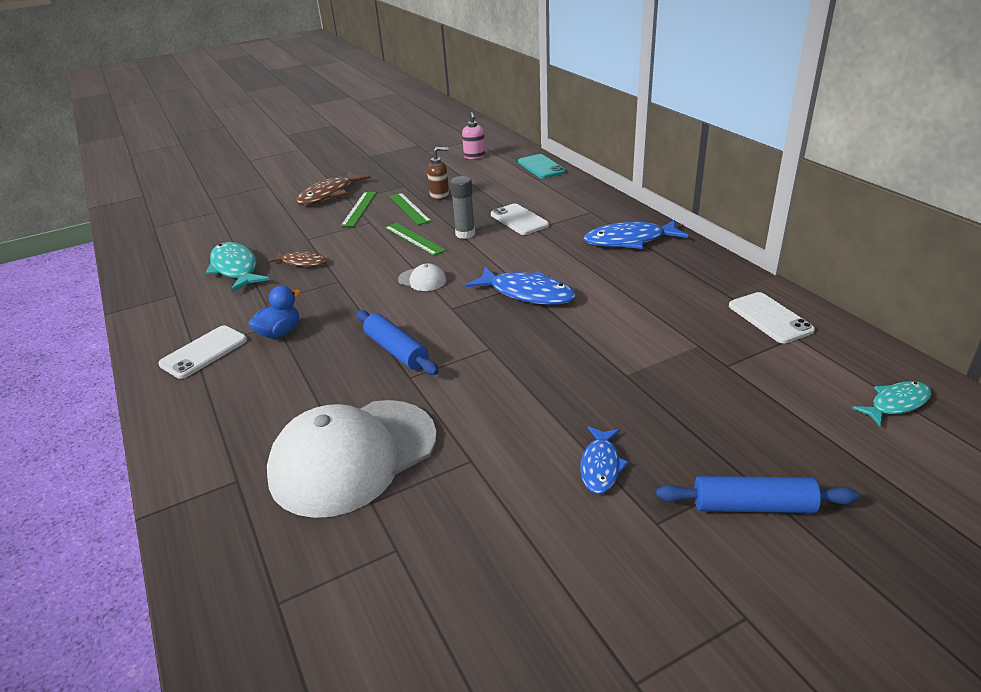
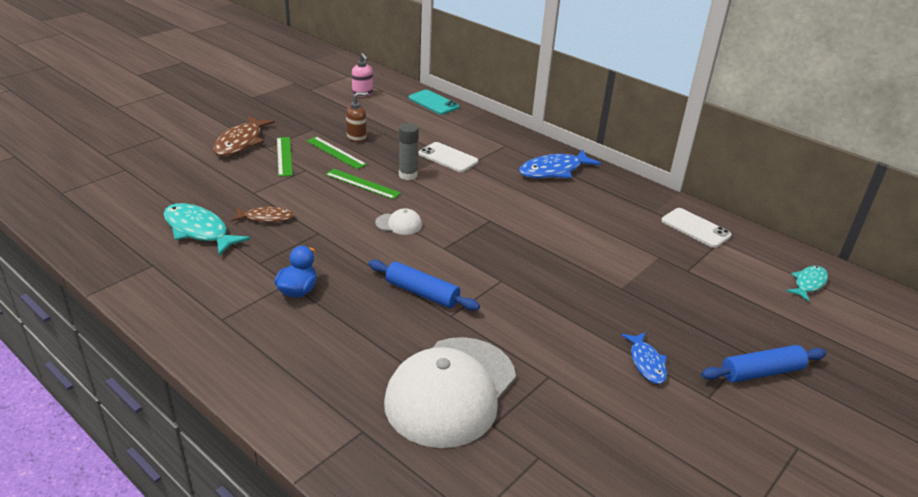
camera: 25 degrees left, 0 degrees up
white phone [158,325,247,379] -> none
blue fish [465,266,576,305] -> none

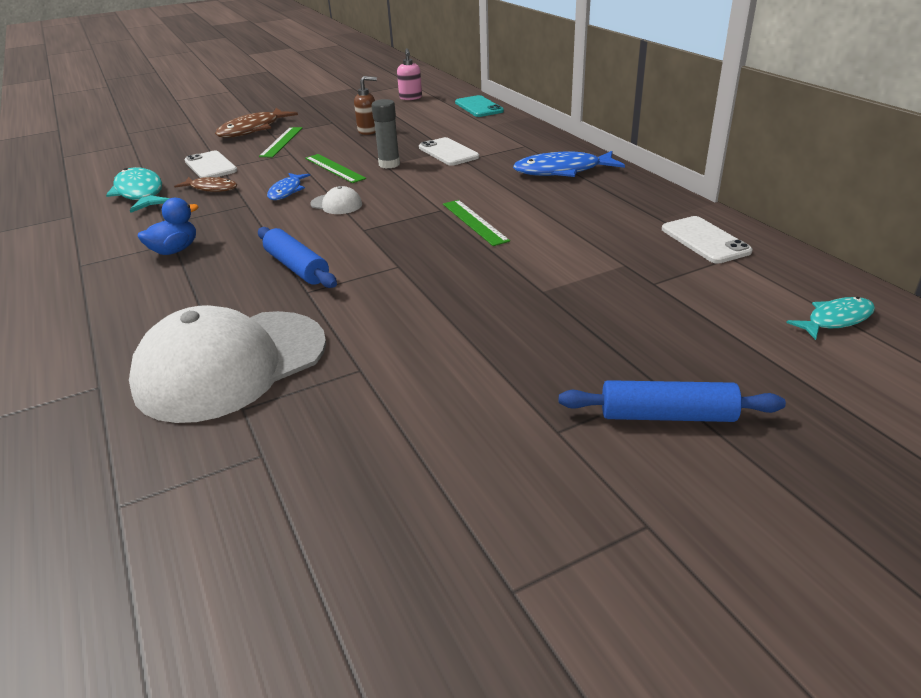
camera: 25 degrees right, 0 degrees up
green ruler [306,137,367,169] -> green ruler moved to [443,200,510,246]
blue fish [621,332,667,384] -> blue fish moved to [267,173,310,200]
none -> white phone [184,151,237,178]

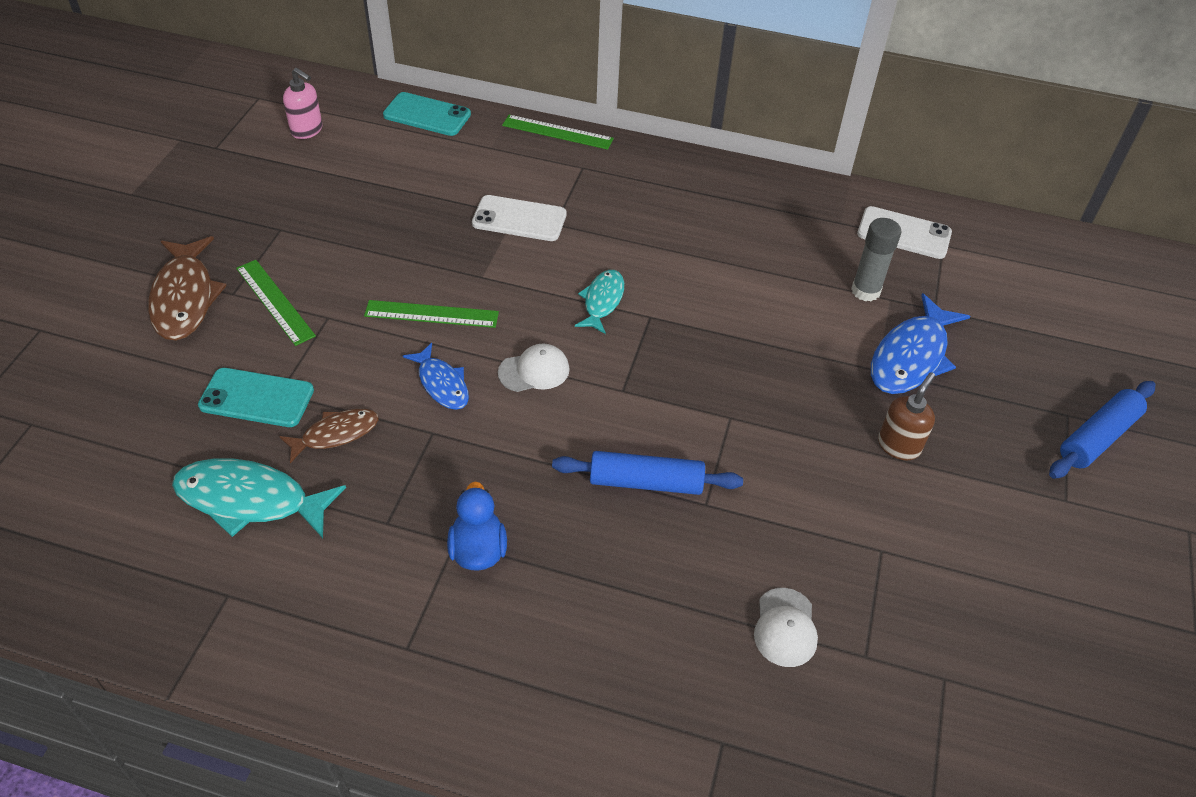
camera: 50 degrees left, 15 degrees up
white cap [129,305,326,423] -> white cap [754,588,818,667], size x0.40
white phone [184,151,237,178] -> turquoise phone [198,368,314,427]
brown soap dispenser [354,76,377,135] -> brown soap dispenser moved to [878,372,935,460]
grey glue stick [372,99,400,169] -> grey glue stick moved to [851,218,901,301]
green ruler [443,200,510,246] -> green ruler moved to [502,115,614,150]
blue fish [513,151,625,177] -> blue fish moved to [871,293,970,394]
turquoise fish [786,297,875,340] -> turquoise fish moved to [575,270,624,334]

